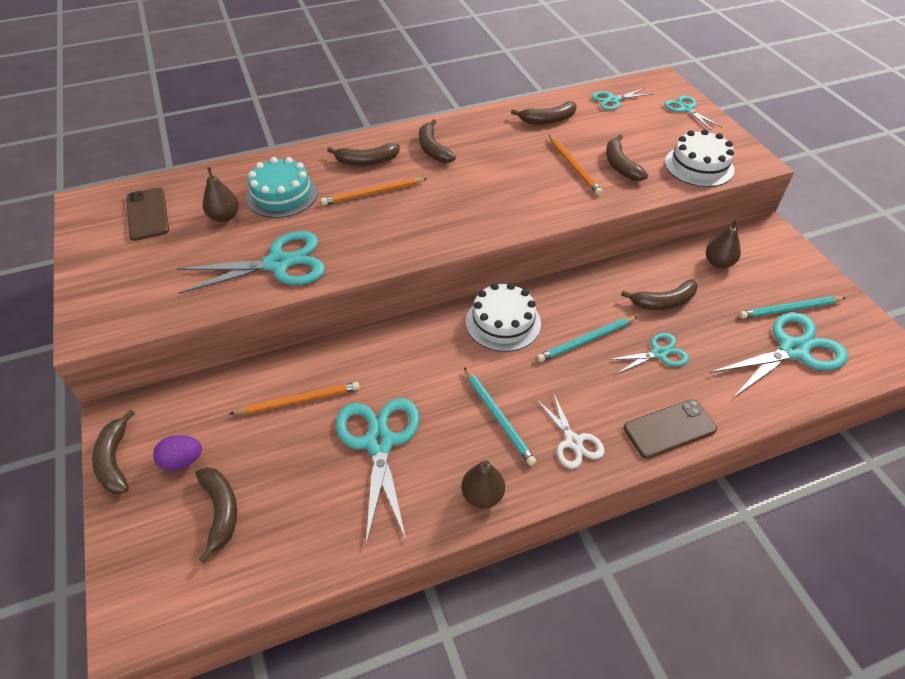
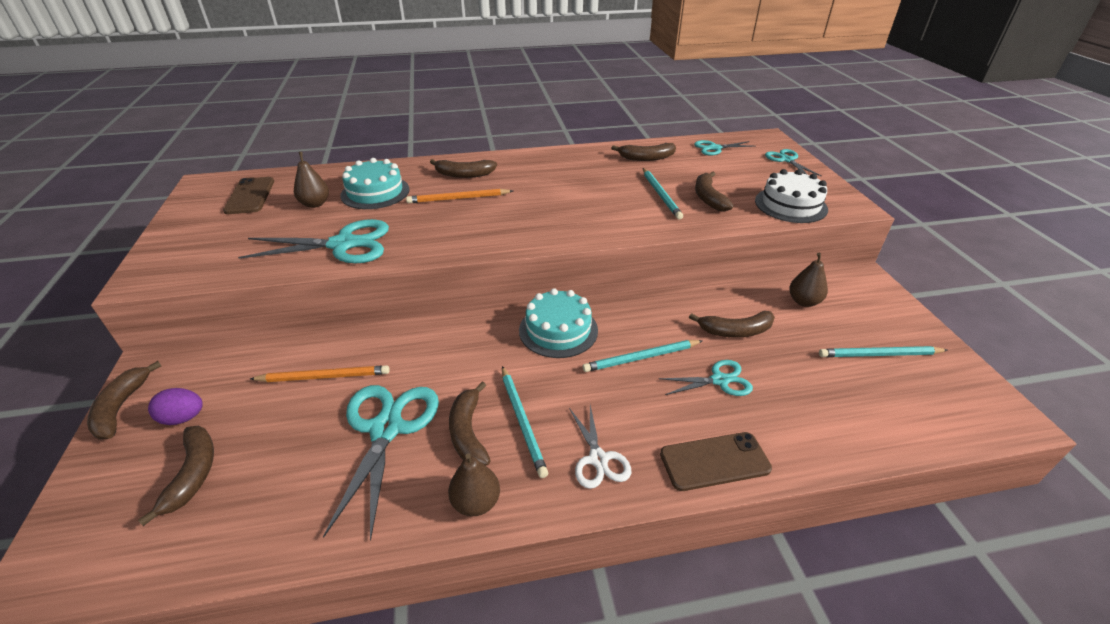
camera: 10 degrees right, 10 degrees down
brown banana [419,119,456,163] -> brown banana moved to [449,382,491,465]
white cake [466,283,541,352] -> turquoise cake [519,288,598,358]
orange pencil [549,135,603,195] -> turquoise pencil [643,168,683,220]
turquoise scissors [710,312,848,398] -> none

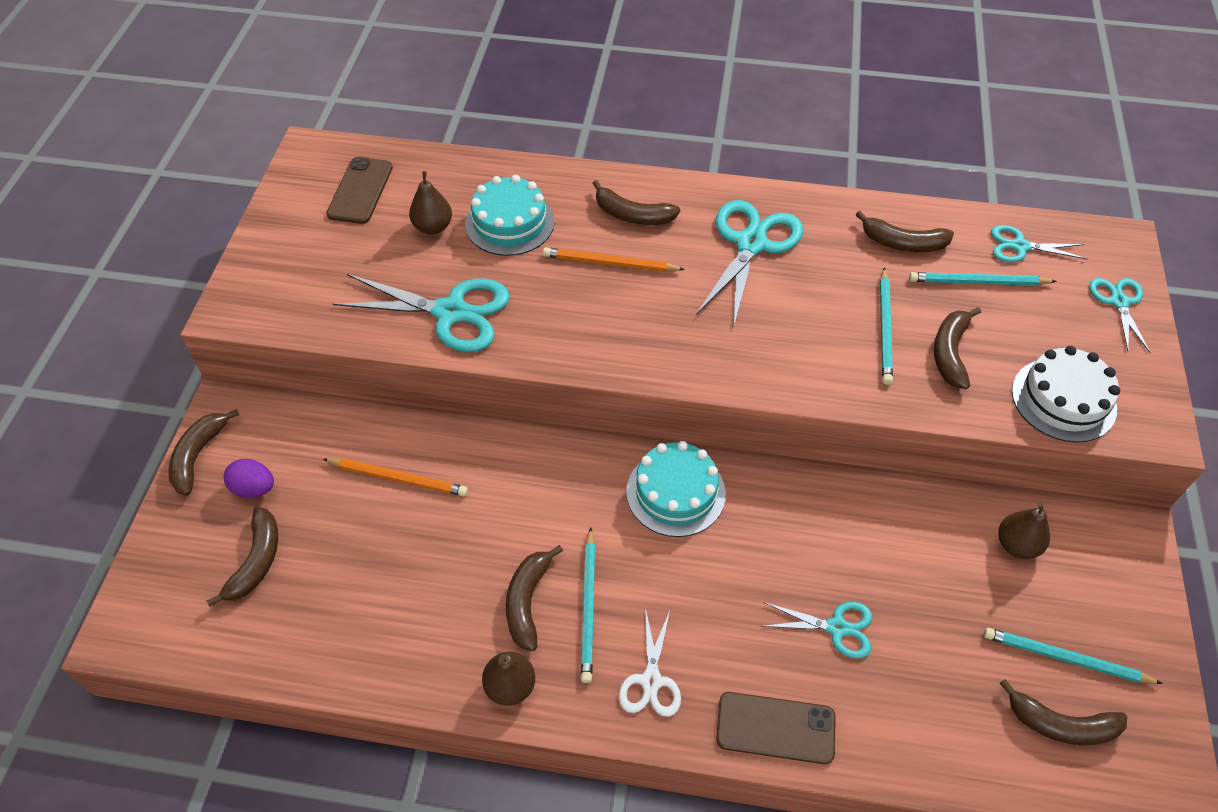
camera: 20 degrees right, 15 degrees up
turquoise scissors [323,385,439,541] -> turquoise scissors moved to [696,200,803,325]
turquoise pencil [582,340,703,372] -> turquoise pencil moved to [909,272,1057,286]
brown banana [689,311,775,338] -> brown banana moved to [999,679,1127,745]

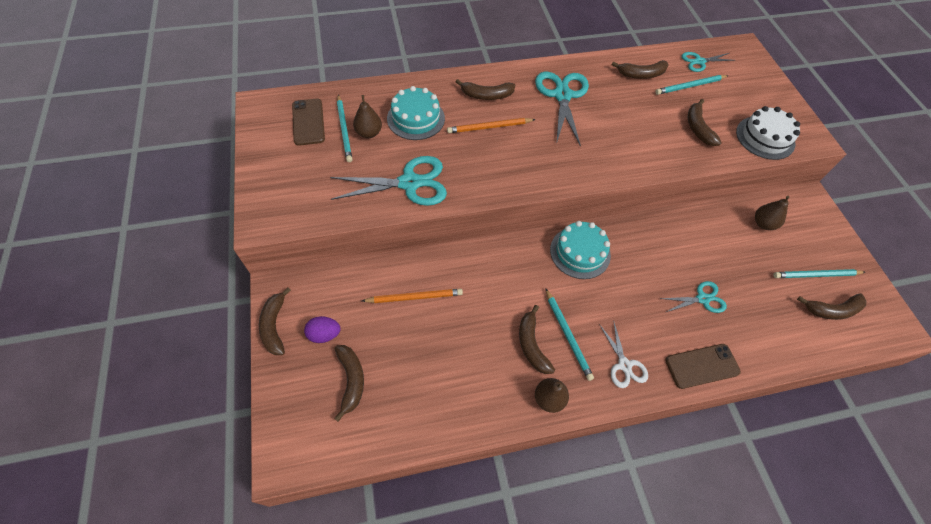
camera: 25 degrees left, 5 degrees up
turquoise pencil [880,267,893,385] -> turquoise pencil moved to [337,94,352,162]
turquoise scissors [1089,278,1151,353] -> none

